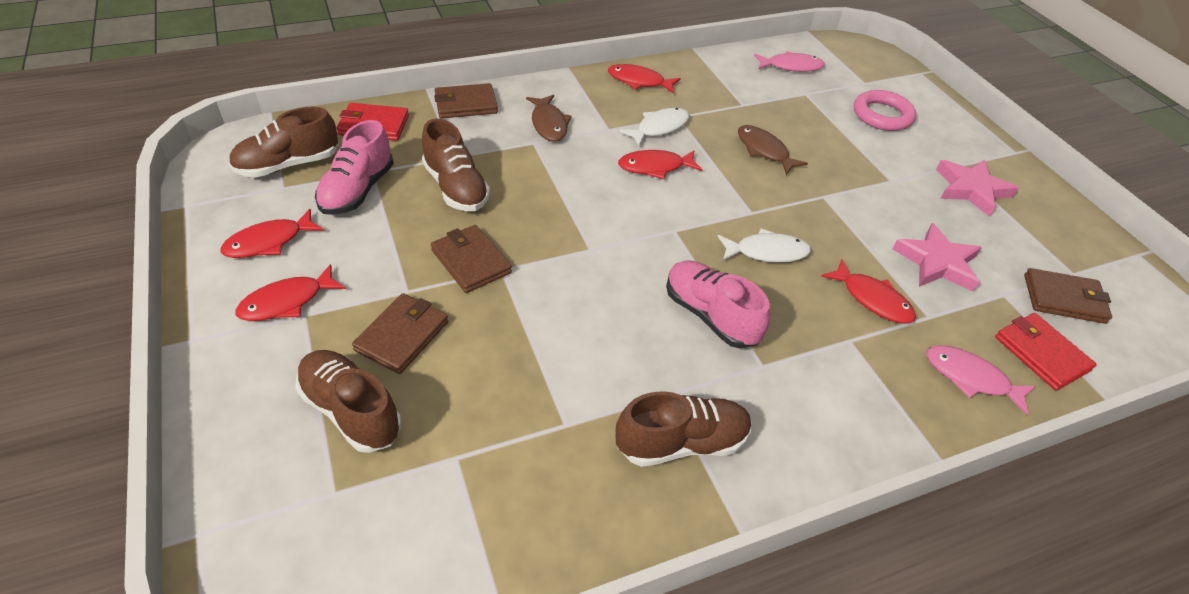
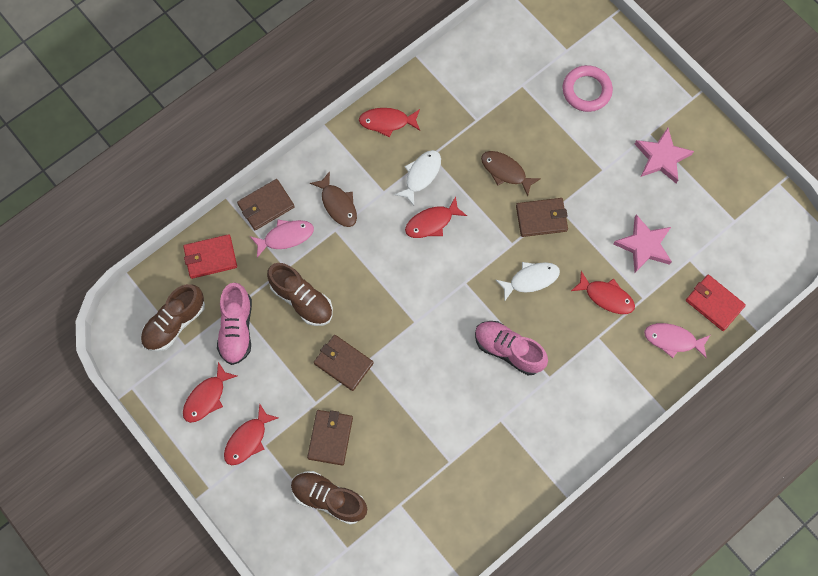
camera: 15 degrees left, 25 degrees up
brown shoe [616,391,752,467] -> none
pink fish [754,51,825,72] -> pink fish moved to [250,220,314,258]
brown wallet [1024,268,1112,324] -> brown wallet moved to [516,198,568,237]

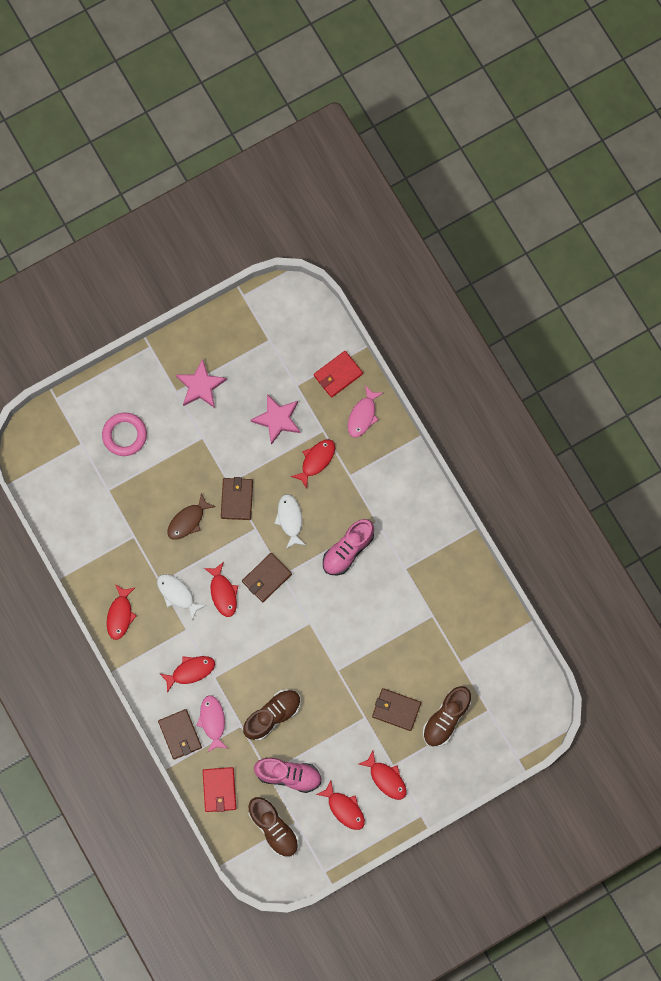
camera: 80 degrees left, 5 degrees up
brown fish [310,171,357,227] -> red fish [159,656,215,693]
brown wallet [314,335,374,391] -> brown wallet moved to [242,553,292,602]

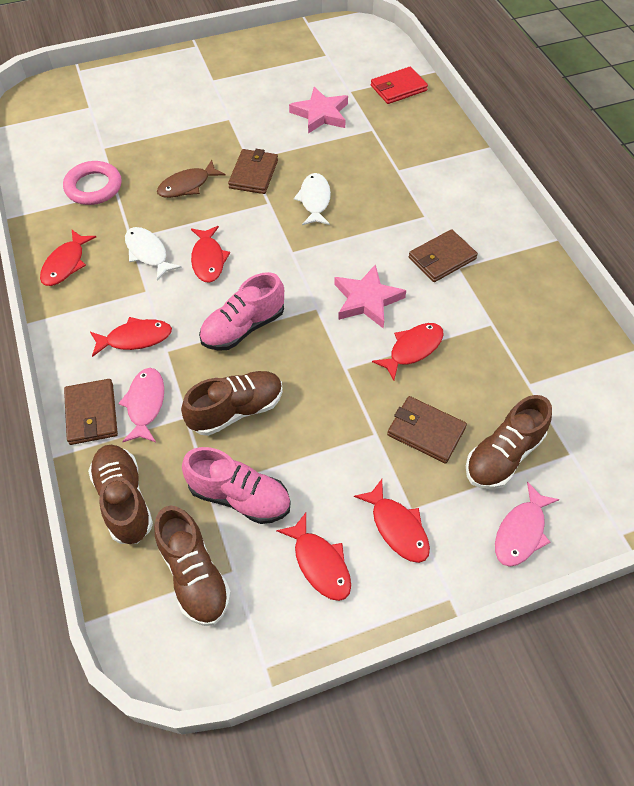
camera: 10 degrees right, 20 degrees down
pink ring [102,413,147,456] -> pink ring moved to [63,161,122,205]
pink star [176,358,227,408] -> pink star moved to [334,264,406,328]
red wallet [203,767,236,812] -> brown shoe [88,444,153,544]
brown wallet [242,553,292,602] -> brown wallet moved to [409,229,478,282]
red fish [291,439,335,489] -> red fish moved to [372,323,444,381]
pink shoe [323,519,374,576] -> pink shoe moved to [199,272,284,351]
pink fish [348,385,383,438] -> pink fish moved to [495,482,560,567]

